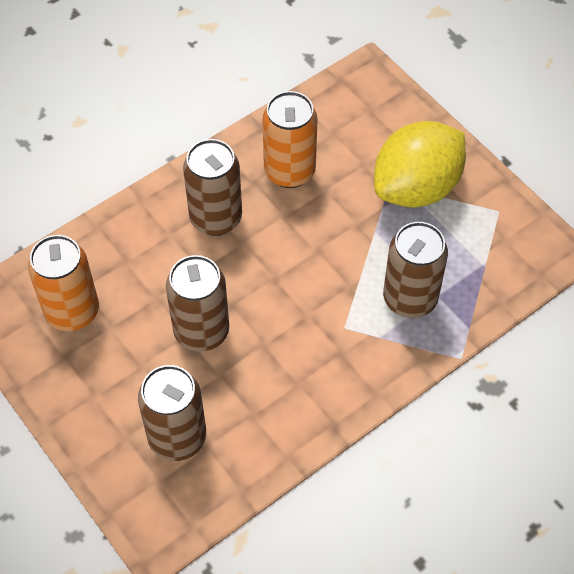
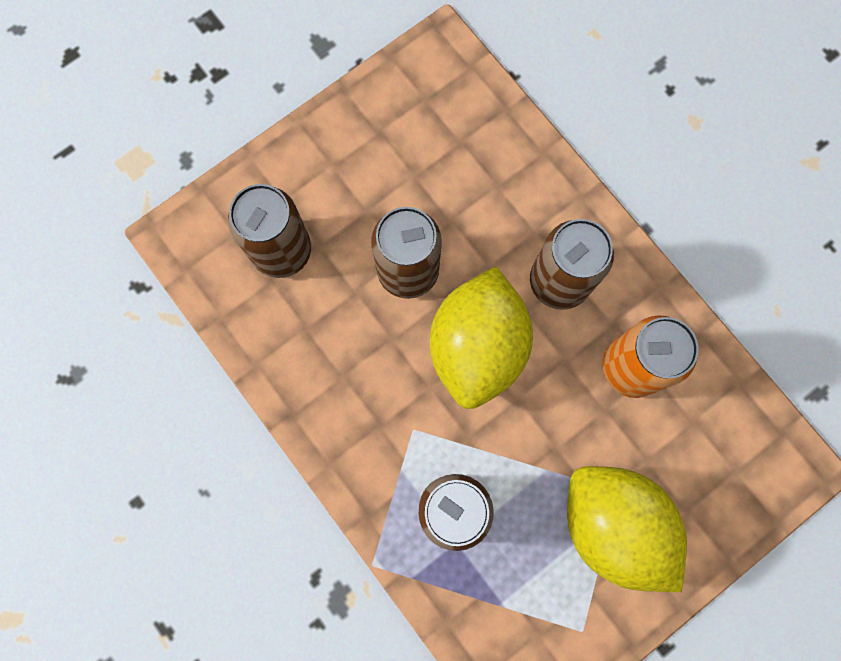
camera: 90 degrees right, 20 degrees up
orange can [28,235,99,331] -> none
none -> yellow lemon [430,266,533,409]

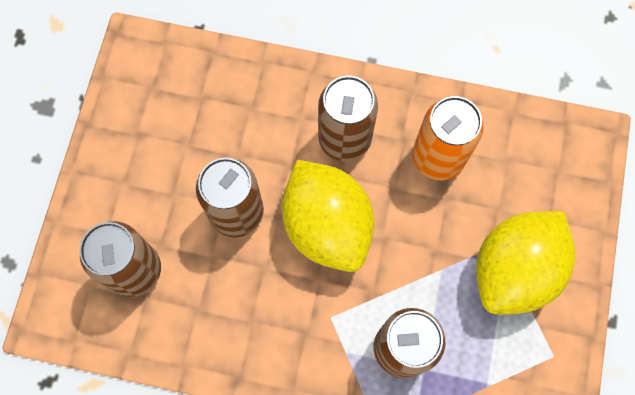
camera: 40 degrees left, 5 degrees down
yellow lemon [567,466,687,592] -> yellow lemon turned 60 degrees counterclockwise [476,211,576,314]

